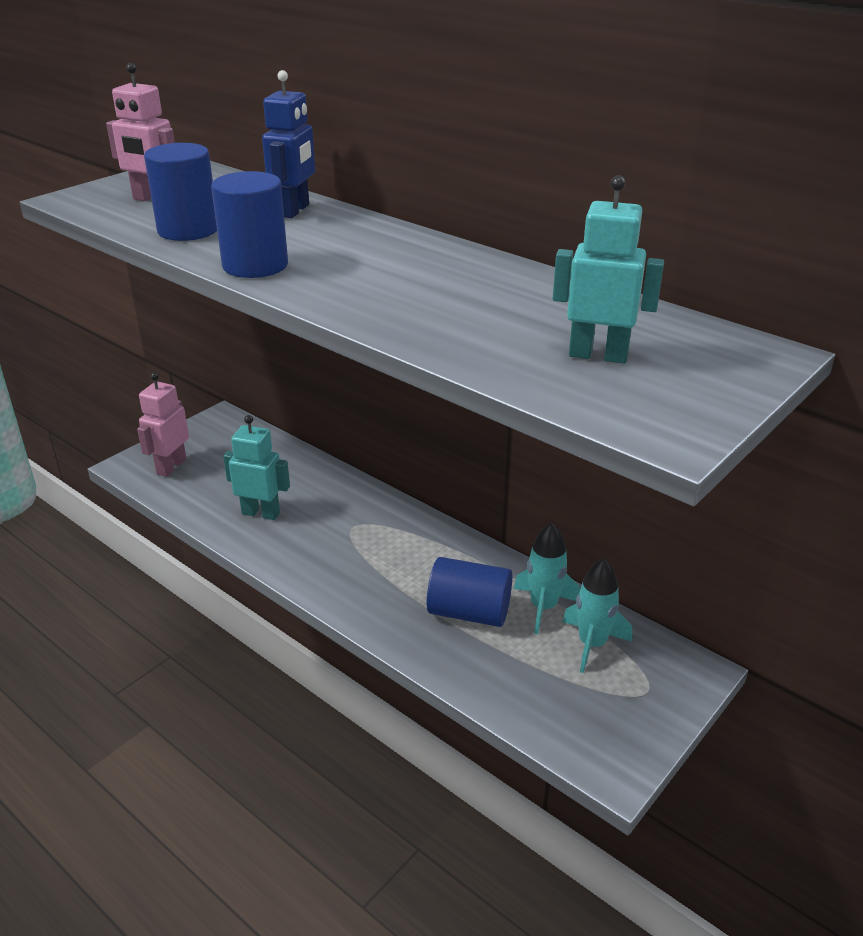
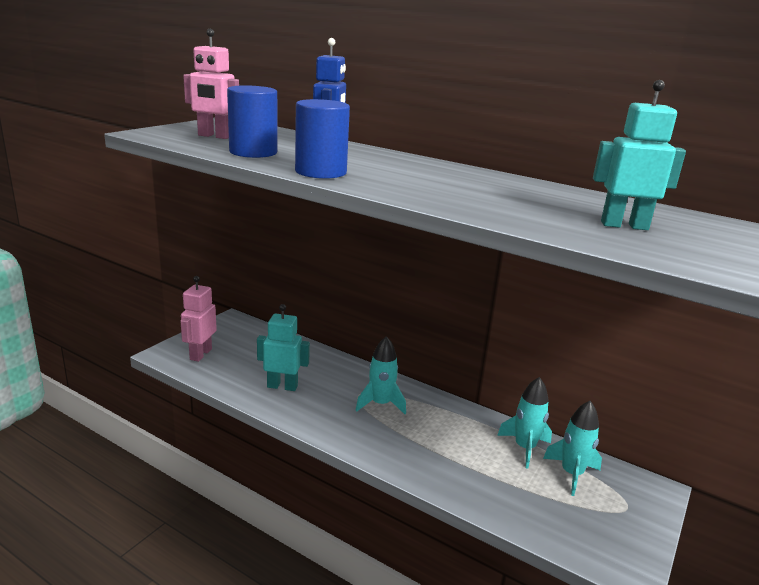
camera: 10 degrees left, 10 degrees down
blue cylinder [427,557,512,627] -> none
none -> turquoise rocket [355,336,406,414]

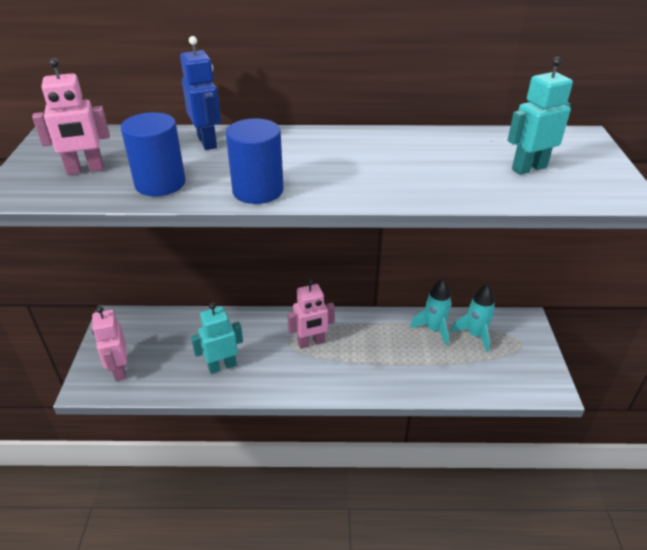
camera: 30 degrees left, 15 degrees up
turquoise rocket [355,336,406,414] -> pink robot [287,279,335,349]

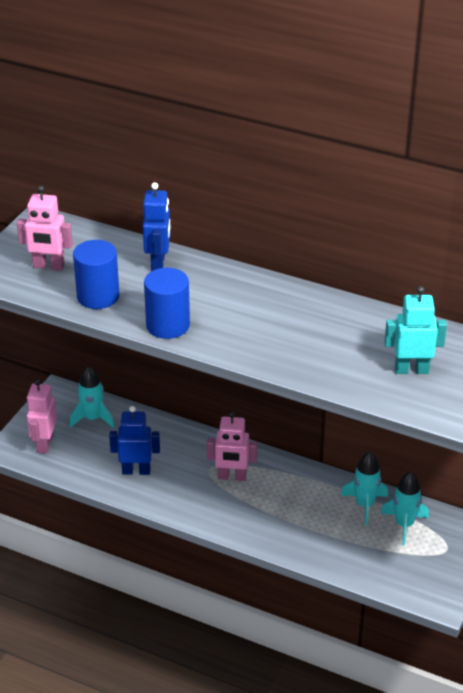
camera: 25 degrees right, 0 degrees up
turquoise robot [191,302,243,374] -> blue robot [109,406,160,475]
none -> turquoise rocket [70,366,114,428]

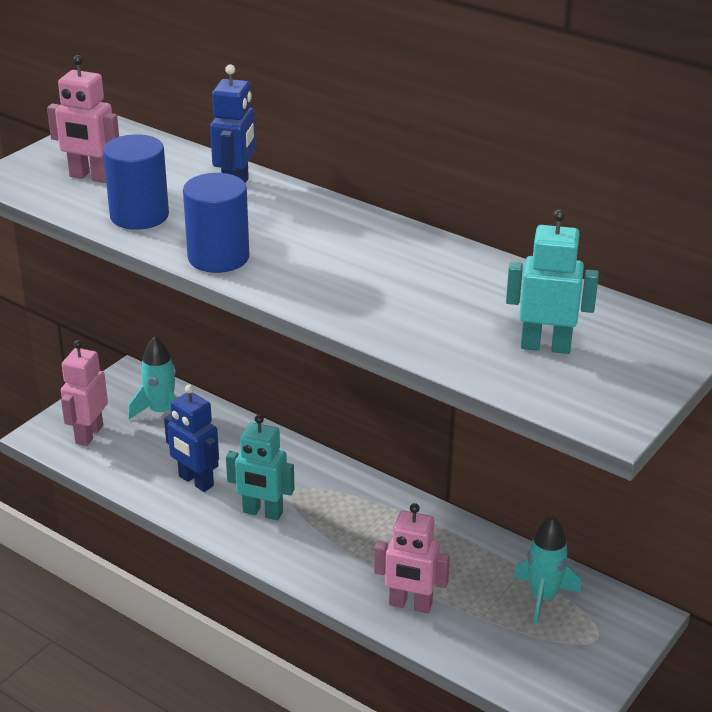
camera: 10 degrees right, 5 degrees down
blue robot [109,406,160,475] -> blue robot turned 150 degrees counterclockwise [164,384,219,492]
pink robot [207,411,257,481] -> pink robot moved to [374,503,450,613]
turquoise rocket [341,452,388,525] -> none
none -> turquoise robot [226,414,294,520]

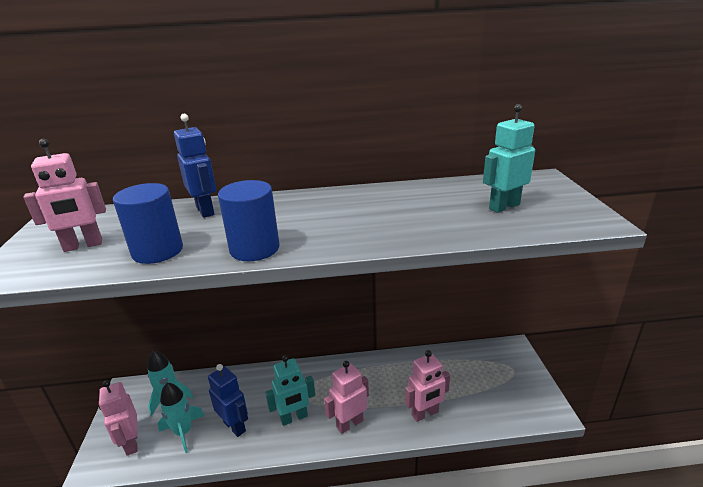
camera: 40 degrees left, 5 degrees down
blue robot [164,384,219,492] -> blue robot turned 135 degrees counterclockwise [208,364,248,437]
turquoise rocket [513,516,581,625] -> turquoise rocket moved to [158,383,205,453]
none -> pink robot [324,361,369,434]

